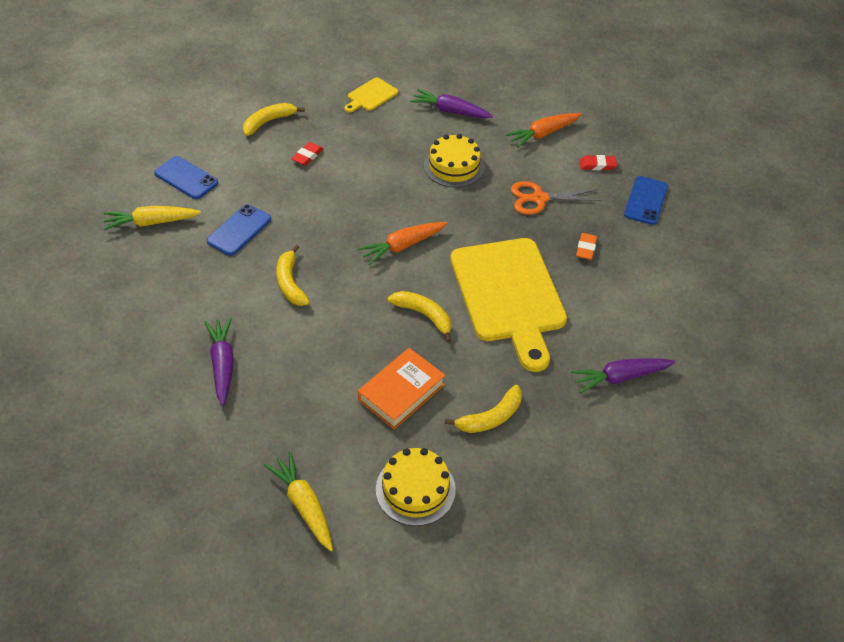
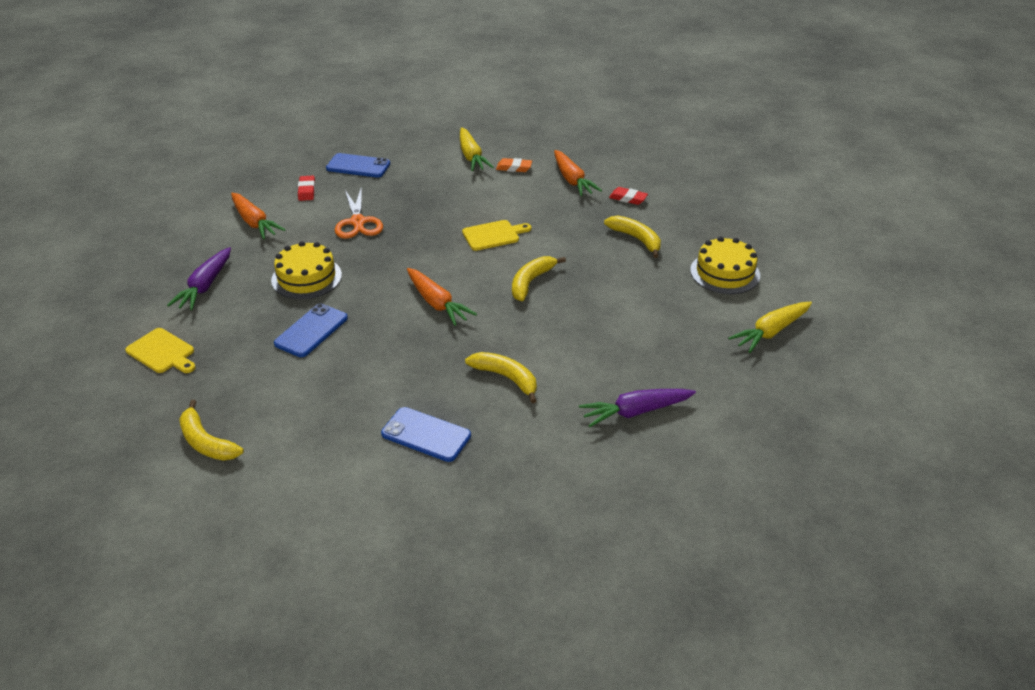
camera: 95 degrees left, 10 degrees down
yellow carrot [103,206,201,230] -> yellow carrot moved to [460,127,493,171]
blue phone [154,156,218,199] -> blue phone moved to [274,304,348,357]
yellow banana [276,245,310,306] -> yellow banana turned 120 degrees counterclockwise [465,352,537,403]
red eraser [292,142,323,166] -> red eraser moved to [609,187,648,205]
orange book [358,348,445,430] -> none
yellow cutting board [450,238,567,372] -> yellow cutting board [462,220,531,251], size x0.43
purple carrot [571,358,675,393] -> orange carrot [554,150,602,196]
orange eraser [576,233,597,260] -> orange eraser moved to [496,158,532,172]

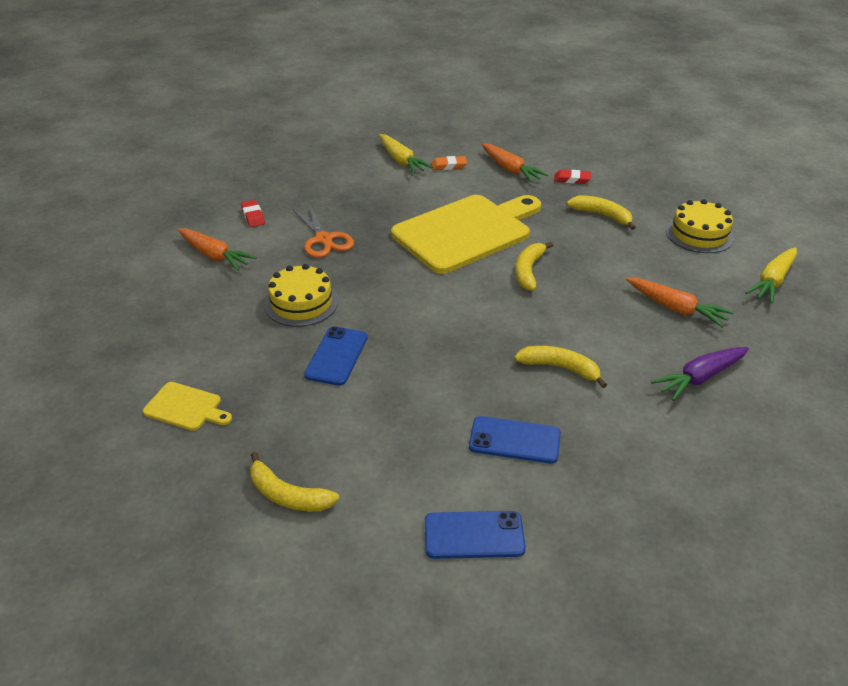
camera: 15 degrees left, 0 degrees up
purple carrot [167,247,231,310] -> none
blue phone [326,153,390,178] -> blue phone moved to [425,511,526,559]
orange carrot [407,268,477,326] -> orange carrot moved to [626,278,734,327]
yellow cutting board [462,220,531,251] -> yellow cutting board [391,195,541,274], size x2.32

